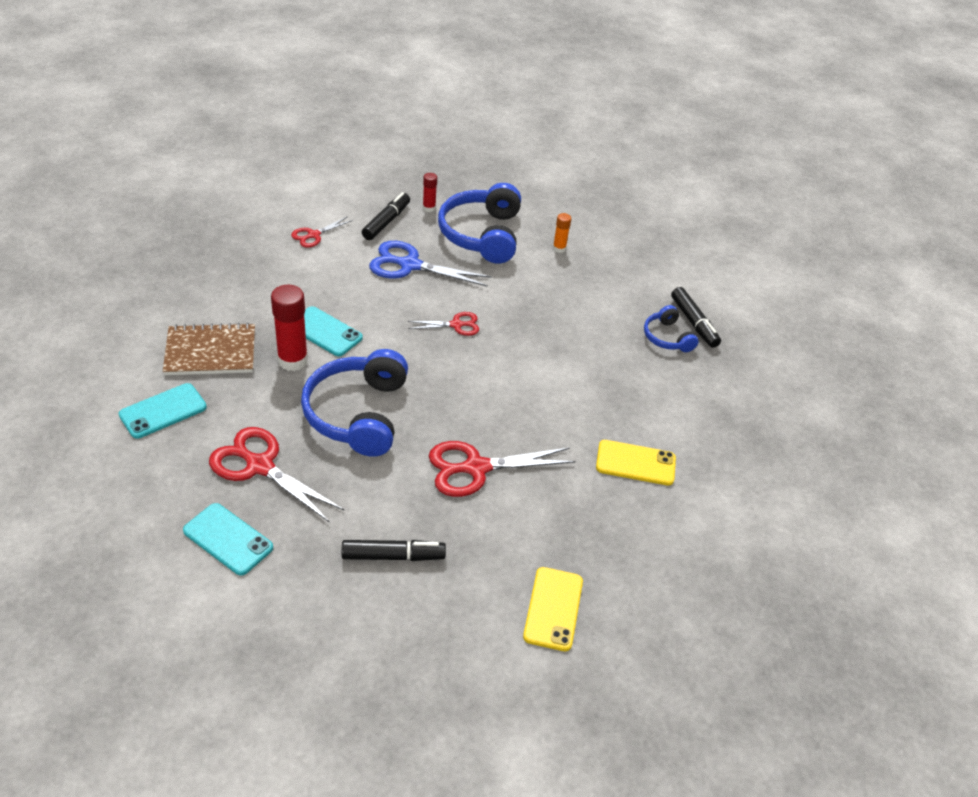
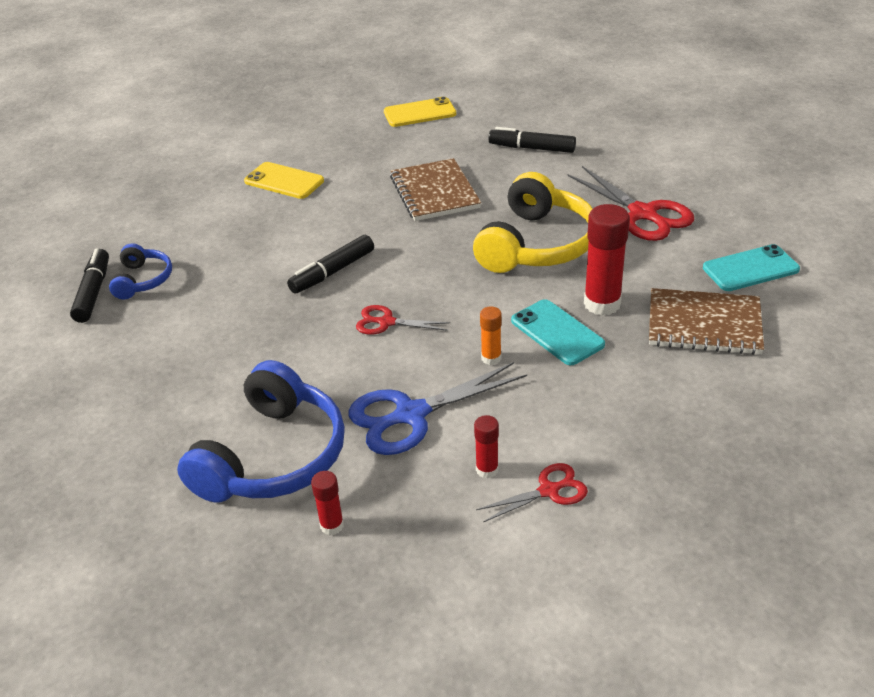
camera: 155 degrees left, 5 degrees down
turquoise phone [183,503,273,576] -> none
blue headphones [301,349,408,457] -> yellow headphones [473,172,593,273]
black marker [362,192,410,240] -> black marker moved to [287,235,374,294]
blue scissors [369,241,492,287] -> blue scissors turned 120 degrees clockwise [348,362,527,455]
red scissors [429,441,576,497] -> brown notebook [390,158,481,221]
yellow phone [523,567,583,651] -> yellow phone turned 45 degrees clockwise [384,97,456,127]
orange glue stick [553,213,571,253] -> orange glue stick moved to [480,306,502,365]
none -> red glue stick [474,415,499,478]

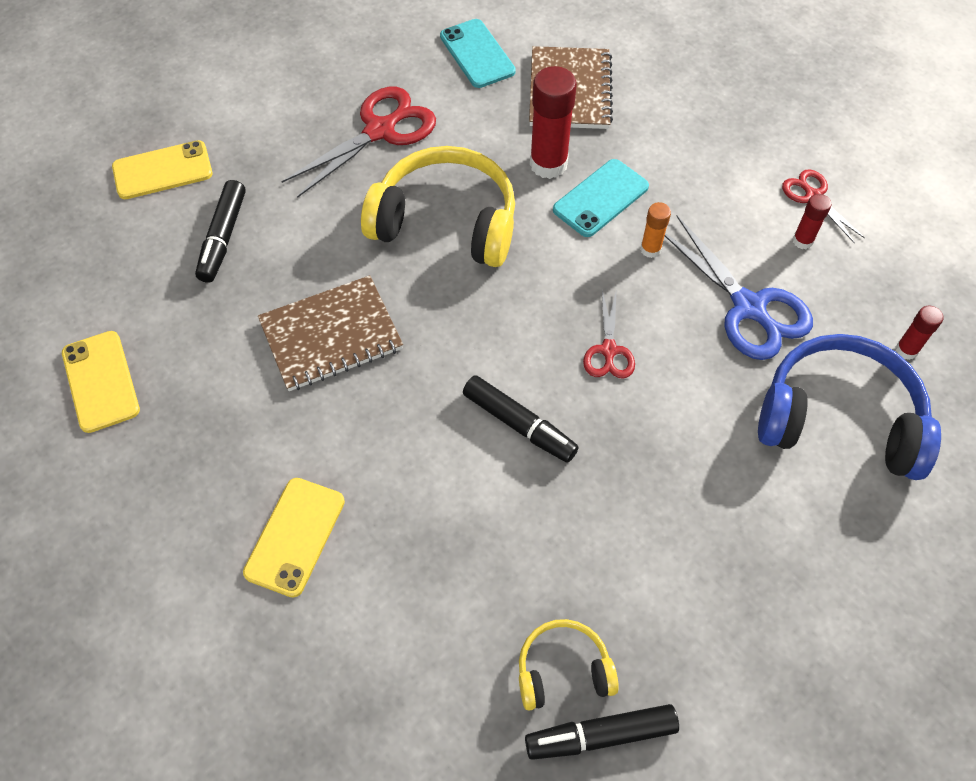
camera: 100 degrees left, 20 degrees up
blue headphones [109,243,172,300] -> yellow headphones [519,619,619,710]
none -> yellow phone [112,140,213,199]

